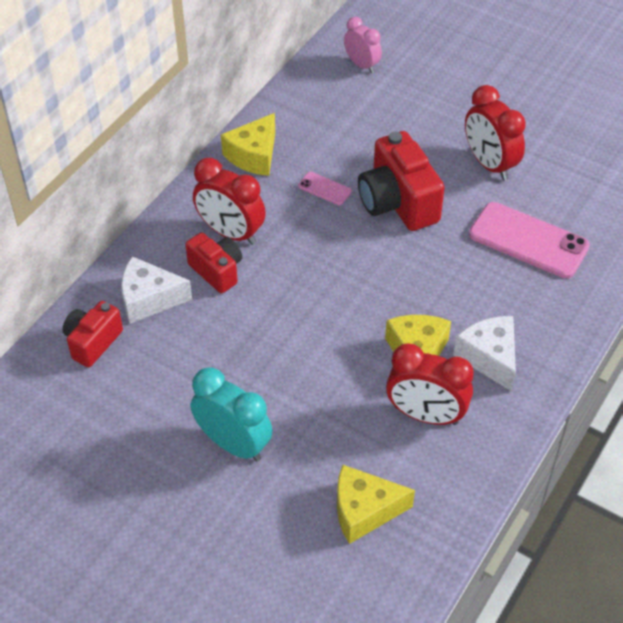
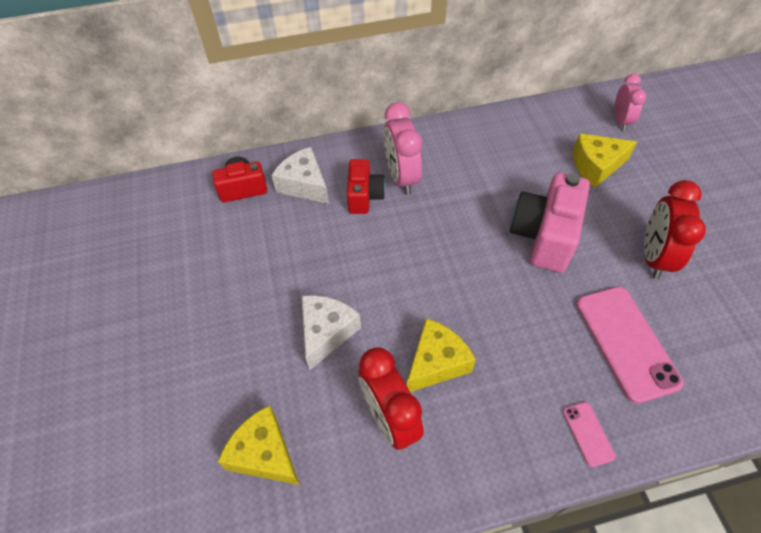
camera: 45 degrees right, 5 degrees up
turquoise clock [191,367,273,461] -> none
red clock [193,158,266,245] -> pink clock [384,102,422,195]
yellow cheese [221,113,275,176] -> yellow cheese moved to [572,133,637,188]
pink phone [298,172,352,205] -> pink phone moved to [563,402,616,467]
red camera [358,131,445,231] -> pink camera [510,173,590,273]
white cheese [453,316,516,392] -> white cheese moved to [302,295,361,370]

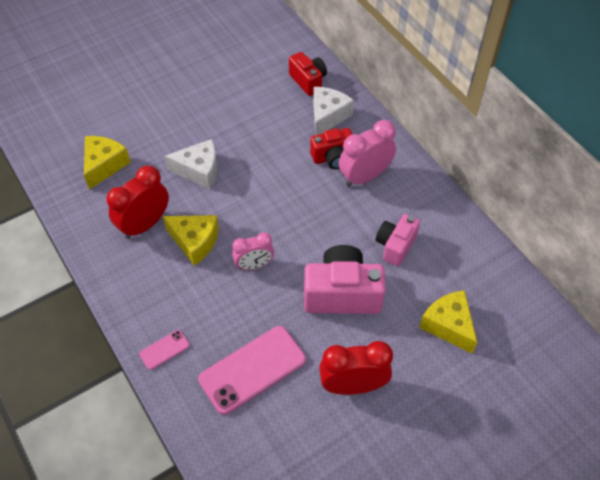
camera: 70 degrees right, 0 degrees up
pink clock [614,74,647,131] -> pink clock moved to [232,232,274,270]
none -> pink camera [376,214,420,266]

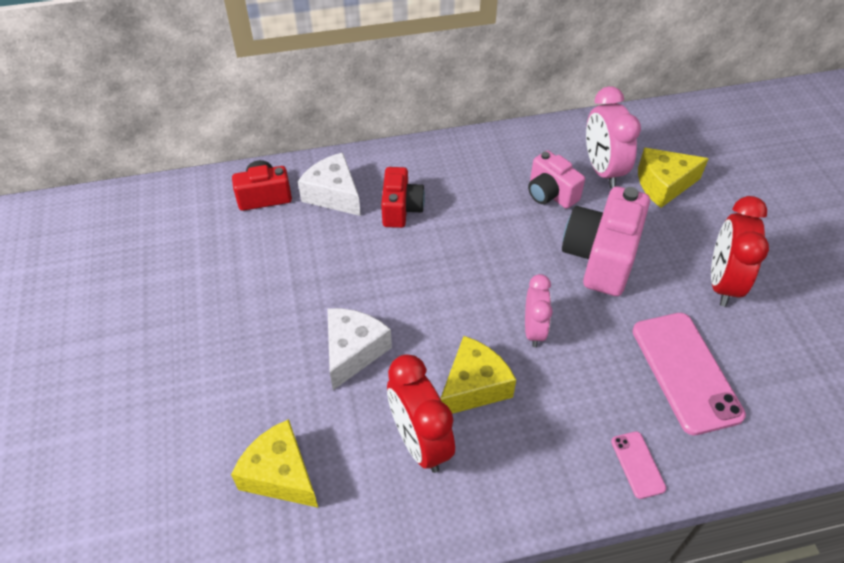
camera: 70 degrees left, 5 degrees down
pink clock [339,120,396,187] -> pink clock moved to [586,86,641,188]

